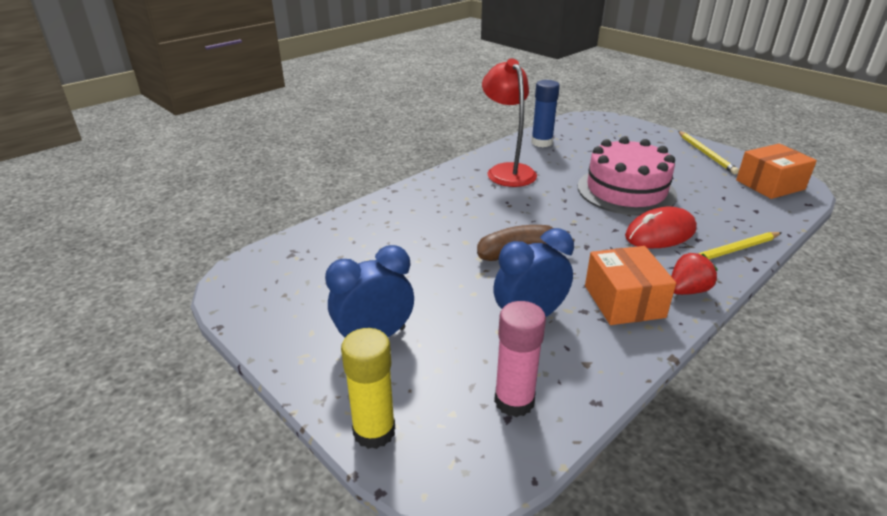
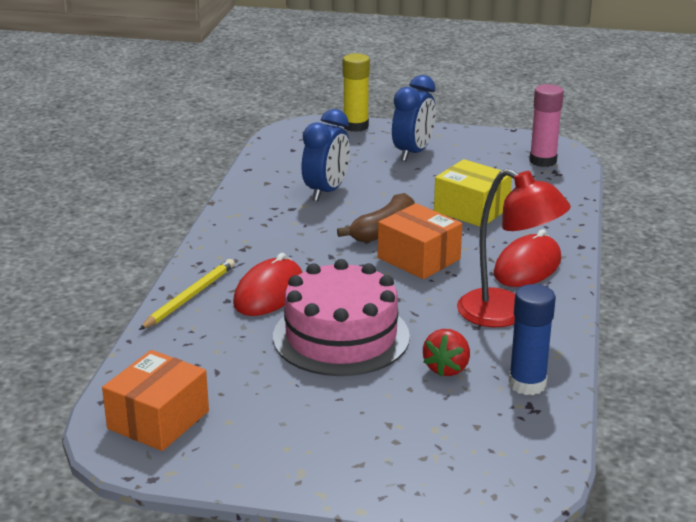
camera: 145 degrees right, 5 degrees down
pink glue stick [494,301,546,417] -> pink glue stick moved to [529,84,564,167]
orange box [585,246,676,325] -> orange box moved to [378,203,462,279]
red strawberry [671,253,718,295] -> red strawberry moved to [423,329,470,377]
yellow pencil [678,131,739,174] -> none
none -> yellow box [434,159,512,227]
none -> red mouse [494,229,561,287]

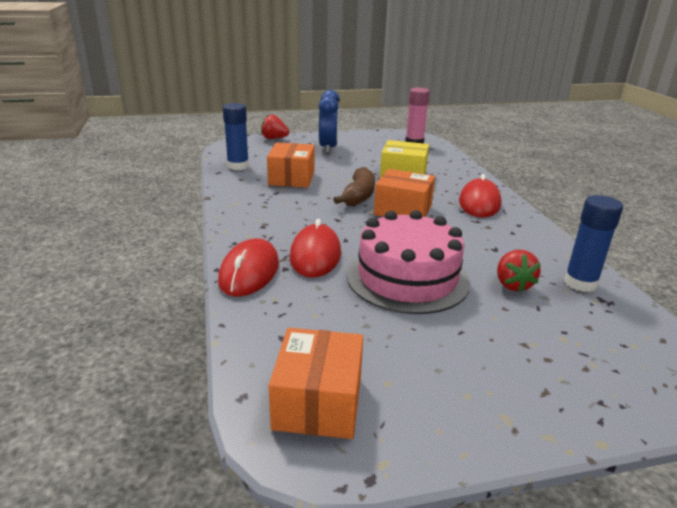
camera: 25 degrees left, 0 degrees up
yellow pencil [139,259,235,330] -> red mouse [218,238,279,297]
blue clock [302,109,350,201] -> orange box [267,142,315,188]
yellow glue stick [343,53,370,132] -> red strawberry [261,115,289,139]
red lamp [457,169,571,327] -> none
none -> blue glue stick [223,103,249,170]

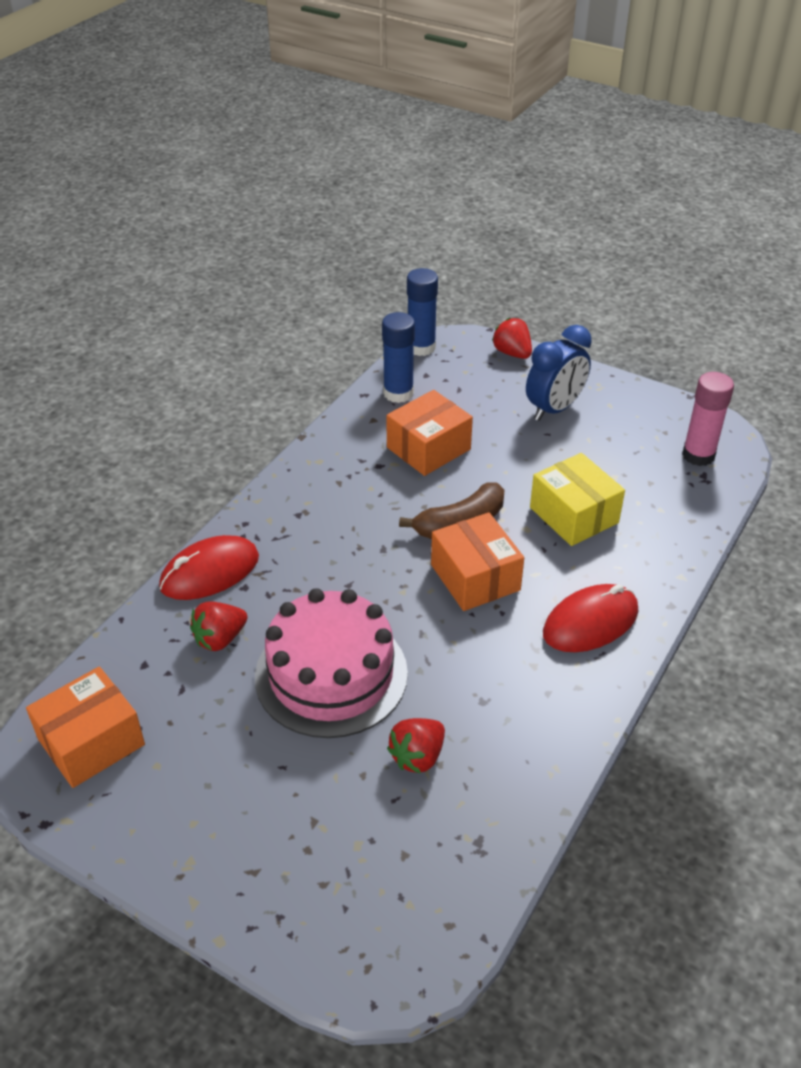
camera: 45 degrees right, 15 degrees up
red mouse [290,219,341,277] -> none
blue glue stick [564,195,623,292] -> blue glue stick moved to [407,268,438,356]
none -> red strawberry [190,601,247,651]

